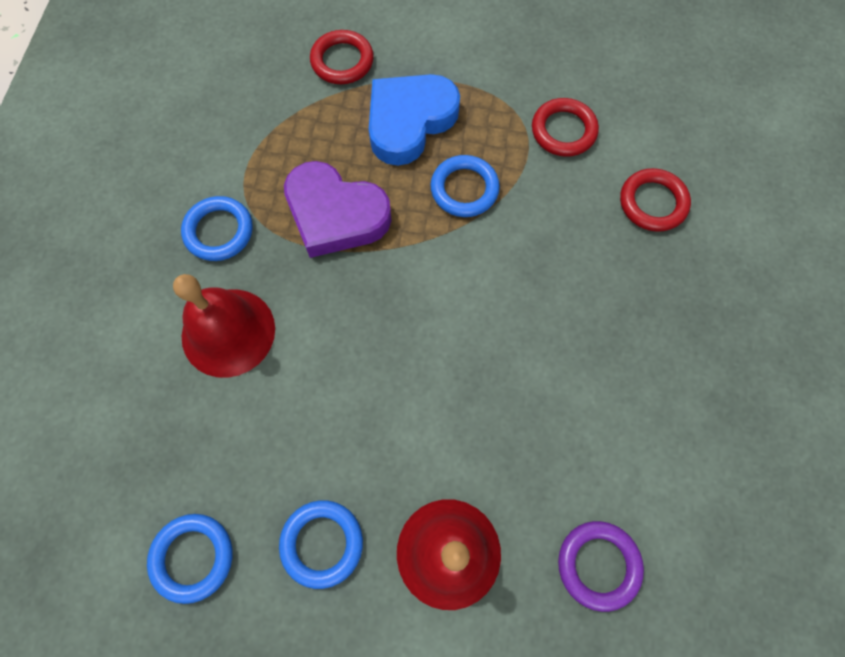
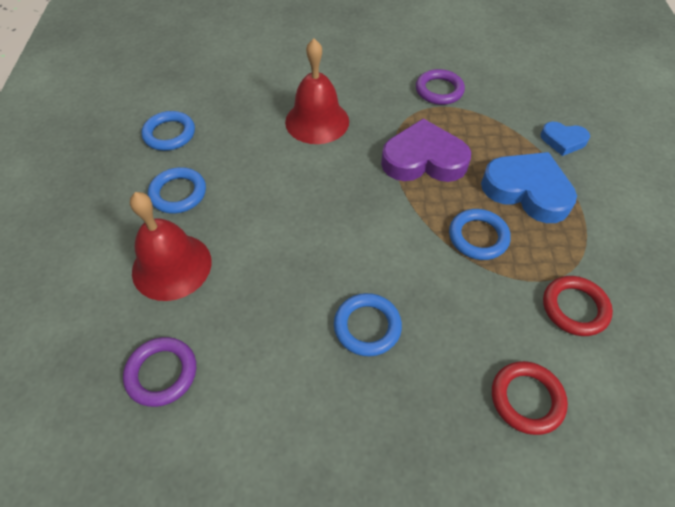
camera: 80 degrees right, 15 degrees down
blue ring [181,196,253,261] -> blue ring moved to [334,293,402,356]
purple heart [284,161,392,258] -> purple heart turned 75 degrees clockwise [381,118,471,182]
red ring [310,30,374,84] -> blue heart [540,122,590,156]
none -> purple ring [416,69,465,105]

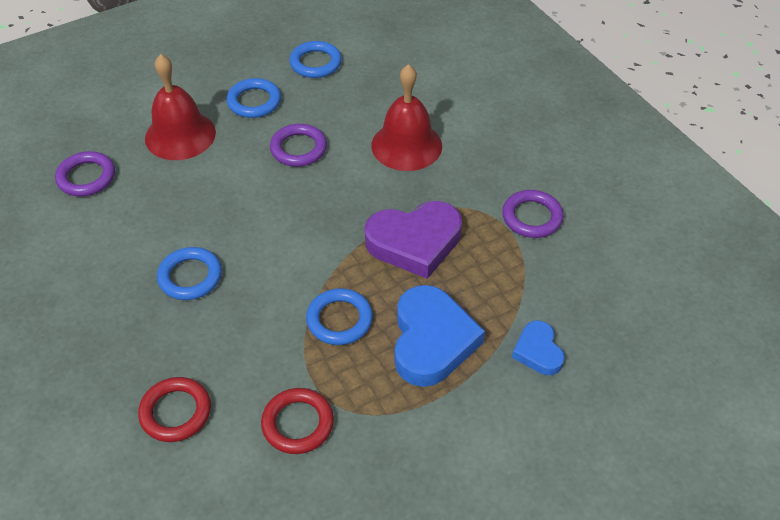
camera: 60 degrees right, 5 degrees down
purple heart [381,118,471,182] -> purple heart turned 105 degrees clockwise [365,201,462,279]
none -> purple ring [270,124,327,167]

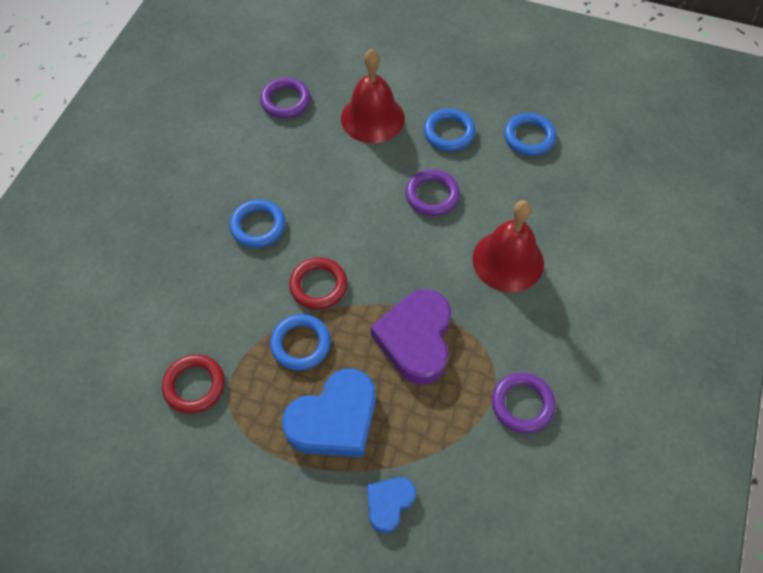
camera: 50 degrees right, 10 degrees up
red ring [138,377,211,442] -> red ring moved to [289,257,347,310]
purple heart [365,201,462,279] -> purple heart turned 60 degrees clockwise [371,289,451,385]

